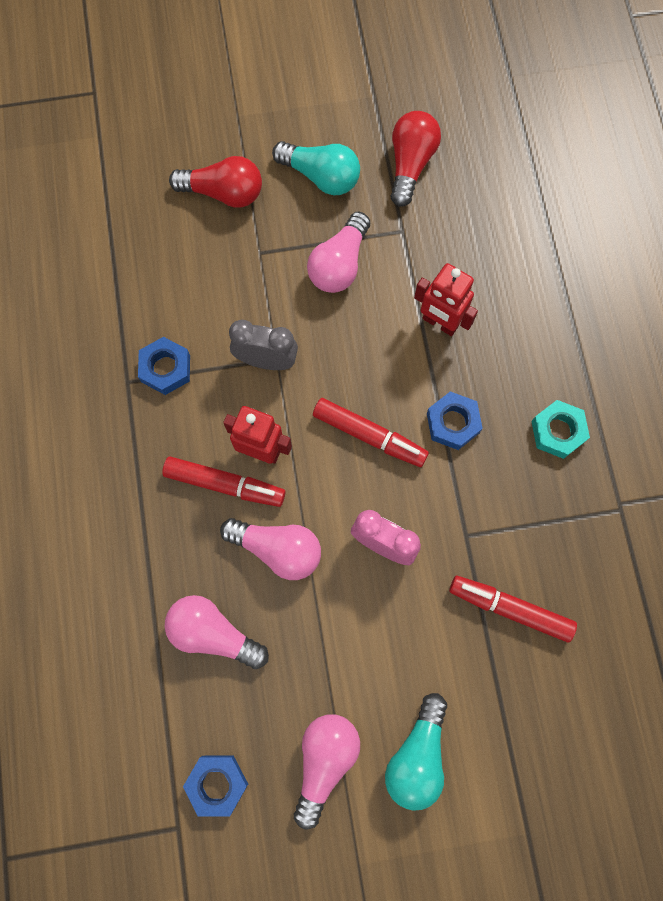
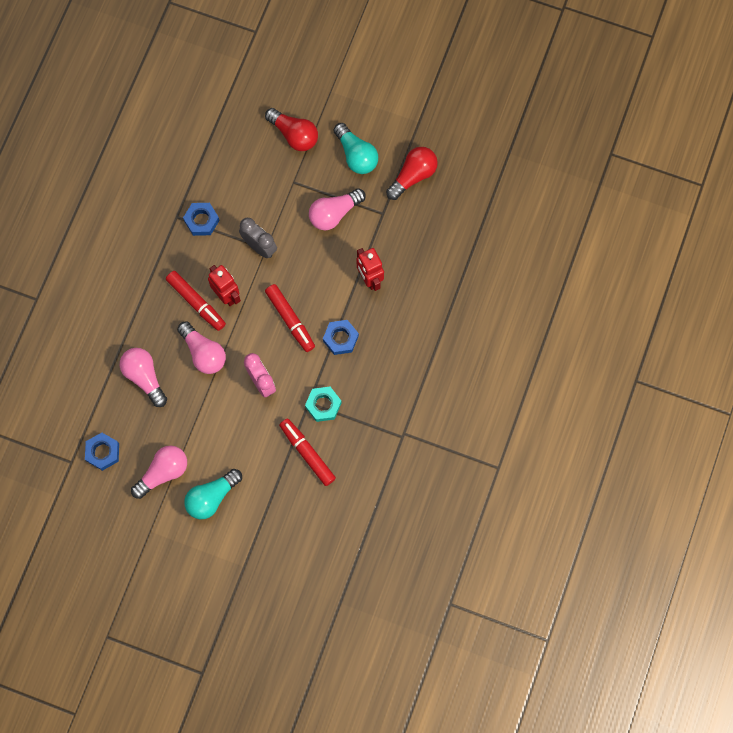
camera: 30 degrees right, 0 degrees up
turquoise nut [531,400,590,459] -> turquoise nut moved to [305,387,342,422]

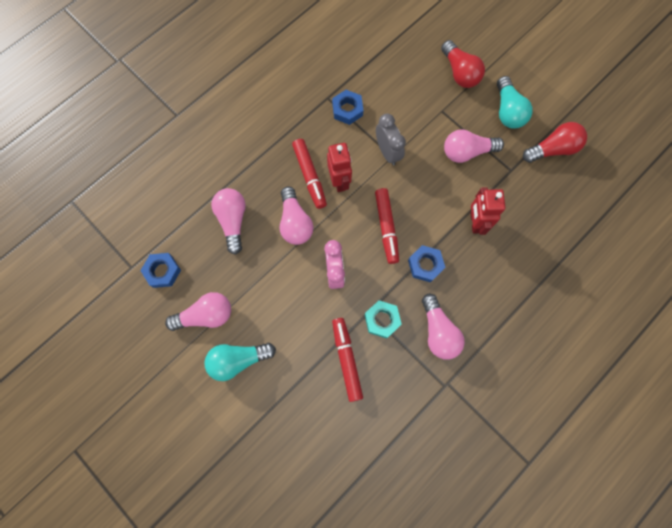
camera: 25 degrees right, 0 degrees up
none -> pink light bulb [422,294,465,360]

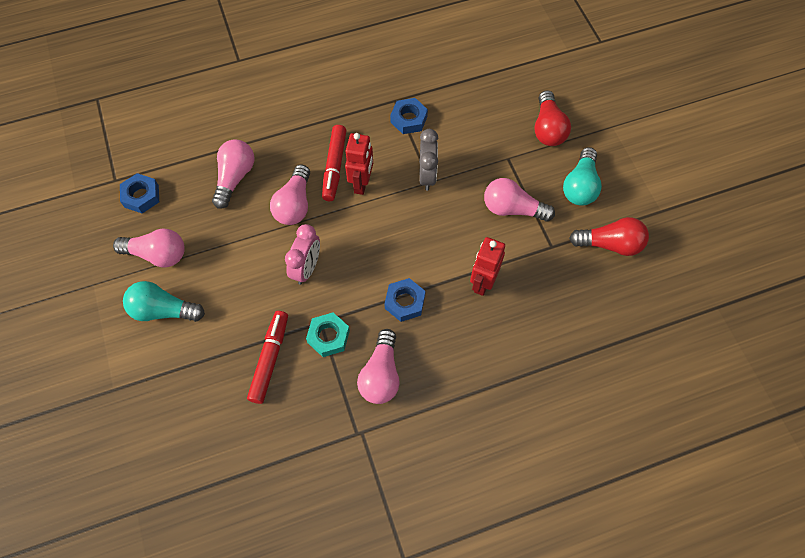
camera: 25 degrees right, 10 degrees down
red marker [375,188,399,264] -> none

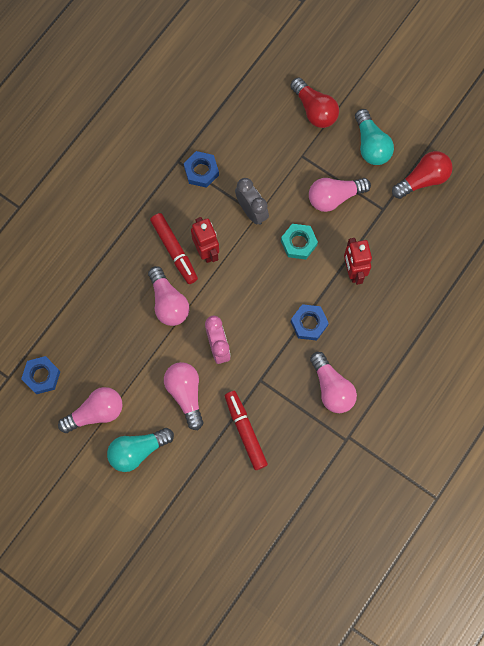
camera: 35 degrees left, 10 degrees up
pink light bulb [212,139,254,209] -> pink light bulb moved to [164,362,203,430]
turquoise nut [306,313,350,357] -> turquoise nut moved to [281,224,318,259]

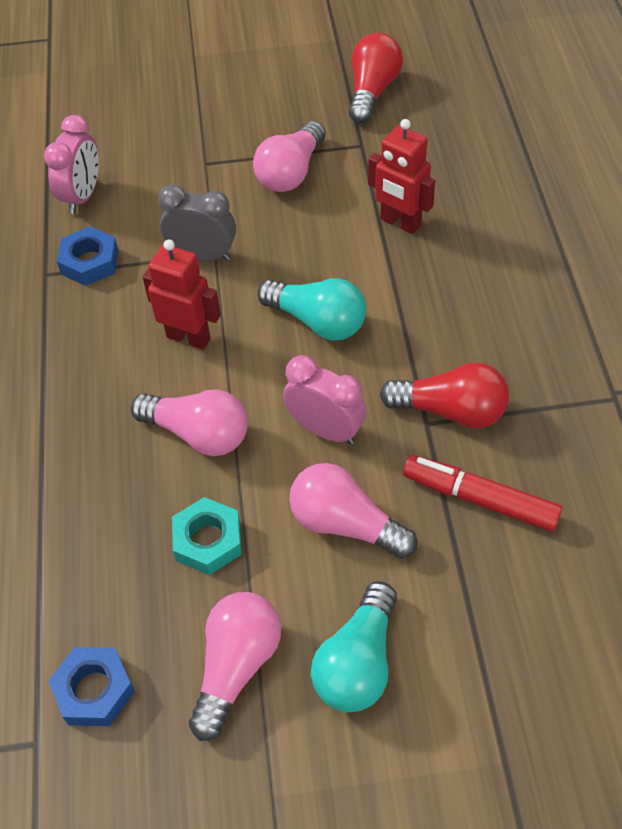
camera: 40 degrees left, 20 degrees down
red marker [150,213,198,284] -> none
turquoise nut [281,224,318,259] -> turquoise nut moved to [172,497,242,575]
red light bulb [290,77,339,128] -> red light bulb moved to [380,362,509,428]
blue nut [291,304,329,341] -> none
pink light bulb [310,352,357,413] -> none
turquoise light bulb [355,109,394,165] -> turquoise light bulb moved to [257,278,366,341]
none -> pink clock [44,115,99,214]

